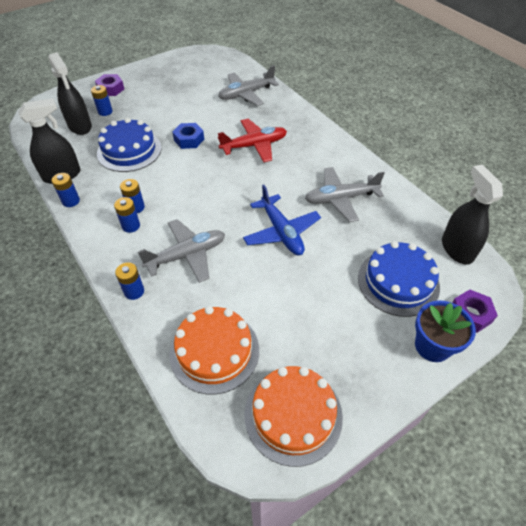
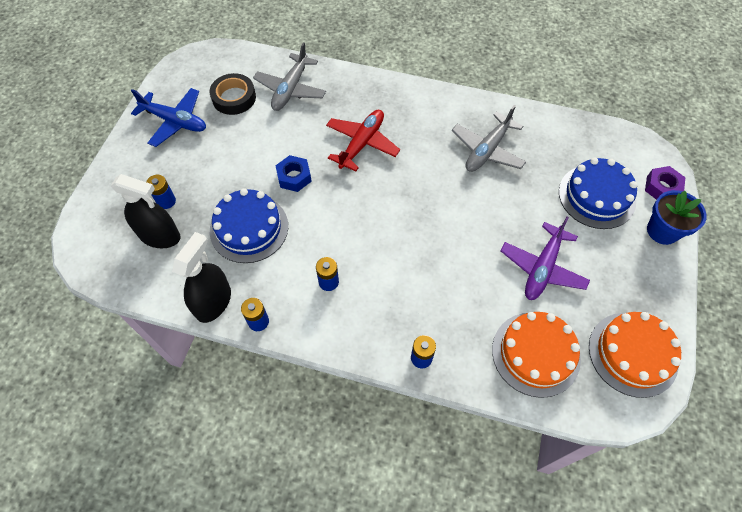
camera: 40 degrees left, 10 degrees up
purple nut [95,74,124,96] -> none
blue battery [114,197,140,233] -> none
grey plane [138,219,225,283] -> none
blue plane [243,185,321,255] -> blue plane moved to [131,88,206,147]
black spray bottle [442,165,503,265] -> none
none -> black tape [210,73,256,115]
none -> purple plane [500,217,590,300]

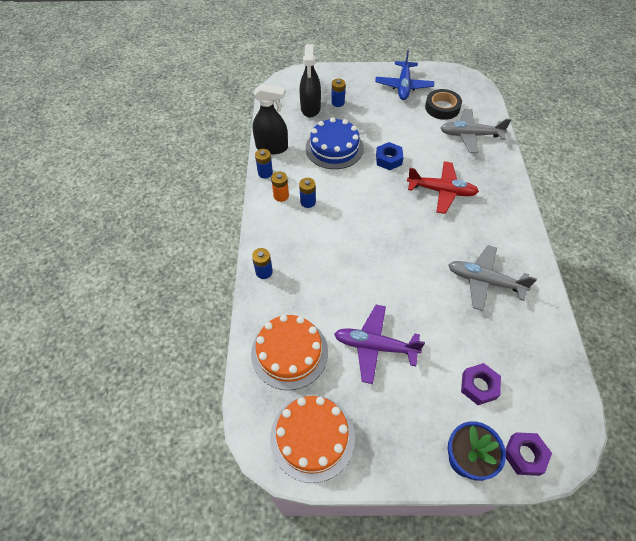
camera: 75 degrees right, 5 degrees down
blue cake [559,158,638,229] -> purple nut [461,363,501,405]
none -> orange battery [271,172,289,202]

